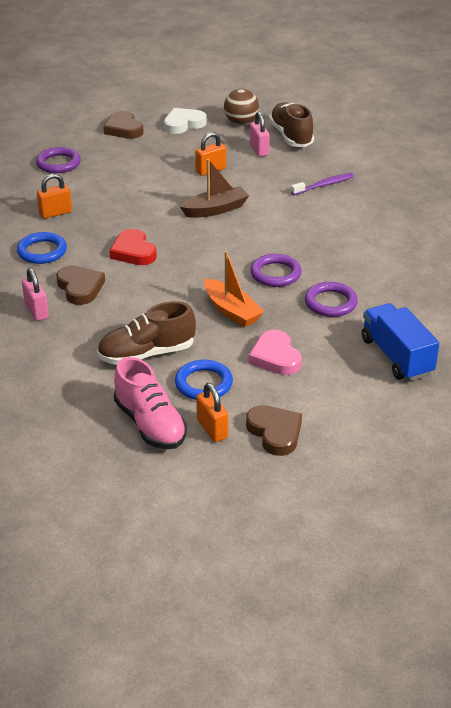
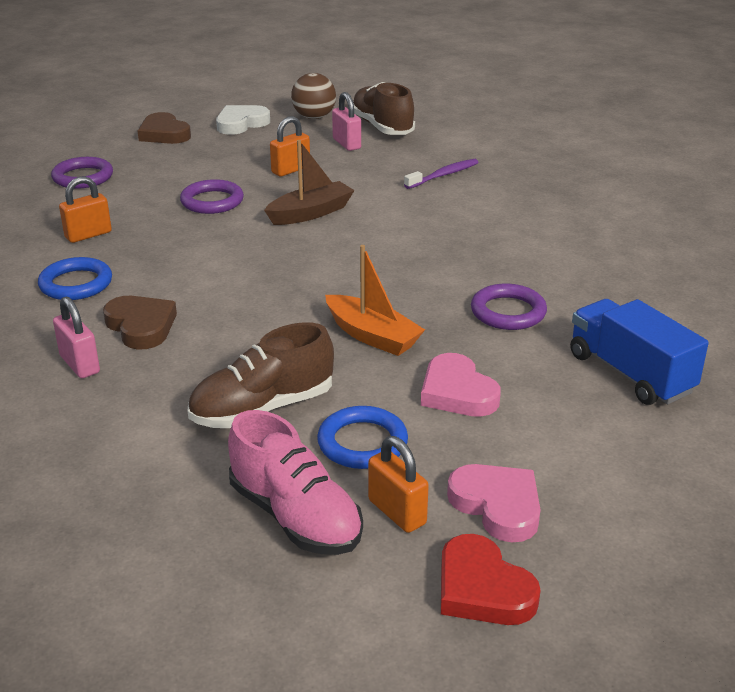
camera: 10 degrees left, 5 degrees down
red heart [109,229,157,265] -> red heart moved to [441,534,541,625]
brown heart [246,405,302,456] -> pink heart [447,464,540,542]
purple ring [250,254,302,287] -> purple ring moved to [180,179,244,214]

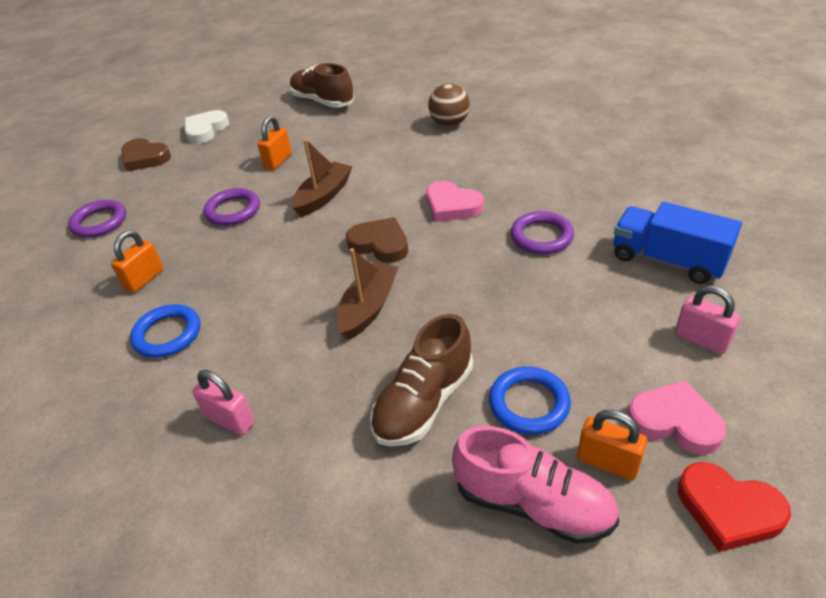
camera: 20 degrees left, 10 degrees up
brown heart [103,296,177,350] -> brown heart moved to [346,217,408,263]
brown ball [291,73,336,119] -> brown ball moved to [428,83,470,127]
orange boat [325,245,425,356] -> none
pink padlock [332,92,361,151] -> pink padlock moved to [675,286,740,355]
purple toothbrush [404,159,479,189] -> none
pink heart [421,353,501,417] -> pink heart moved to [426,181,484,222]
none -> brown boat [337,248,398,340]

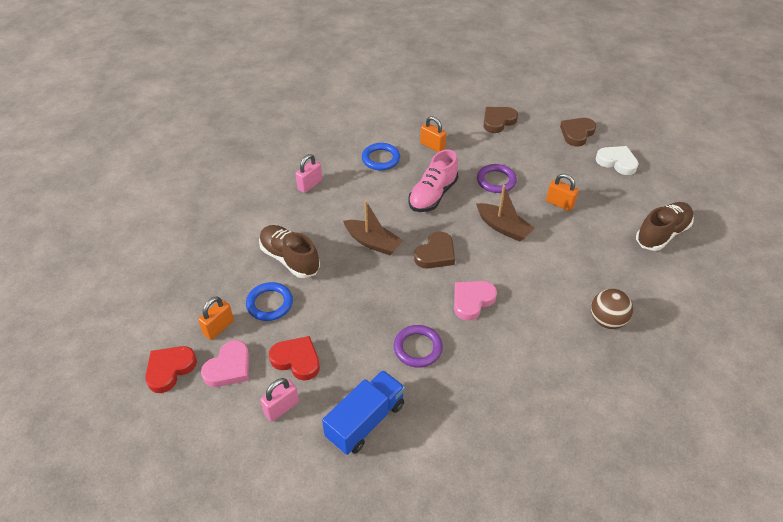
camera: 95 degrees right, 5 degrees up
purple ring [68,200,126,238] -> brown heart [483,107,518,133]
pink shoe [452,426,619,544] -> pink shoe moved to [408,149,458,212]
none -> red heart [269,336,320,380]

